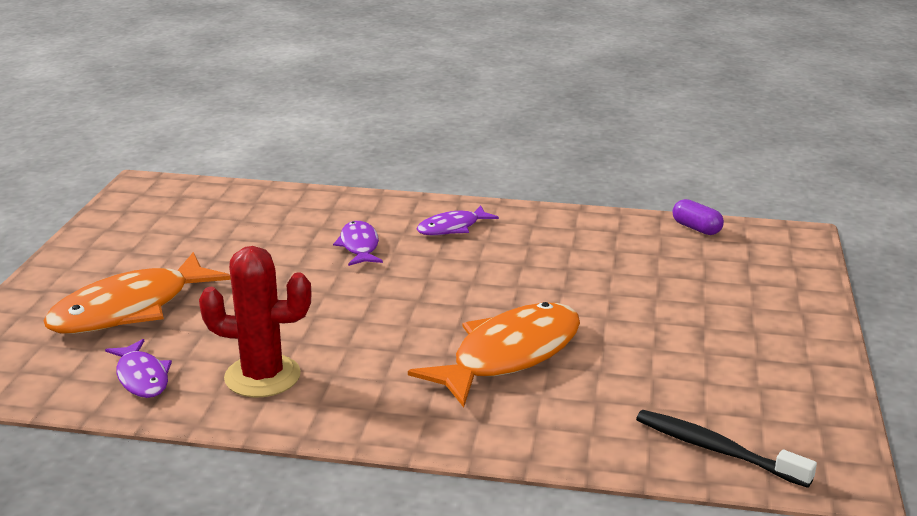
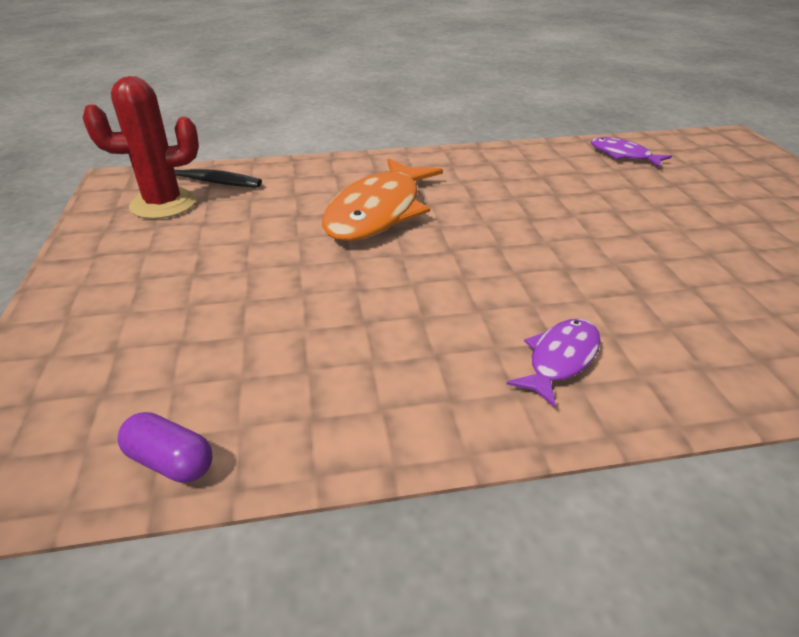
camera: 160 degrees right, 10 degrees up
orange fish [44,252,231,334] -> none
red cactus [199,246,312,397] -> red cactus moved to [83,76,199,219]
purple fish [333,221,383,266] -> none

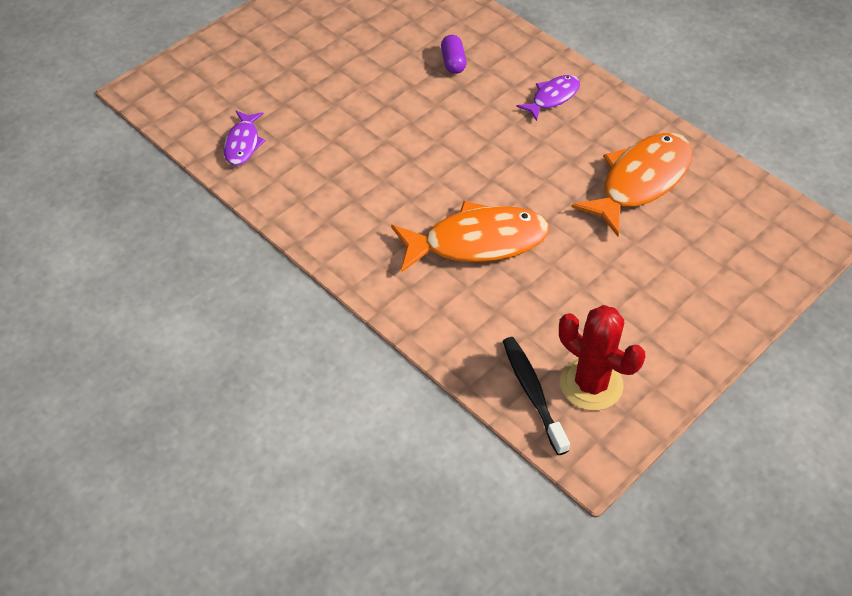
camera: 125 degrees left, 15 degrees up
purple capsule [118,412,213,483] -> purple capsule moved to [441,35,466,74]
purple fish [507,319,601,407] -> purple fish turned 135 degrees clockwise [516,75,580,121]
none -> orange fish [572,133,693,236]

